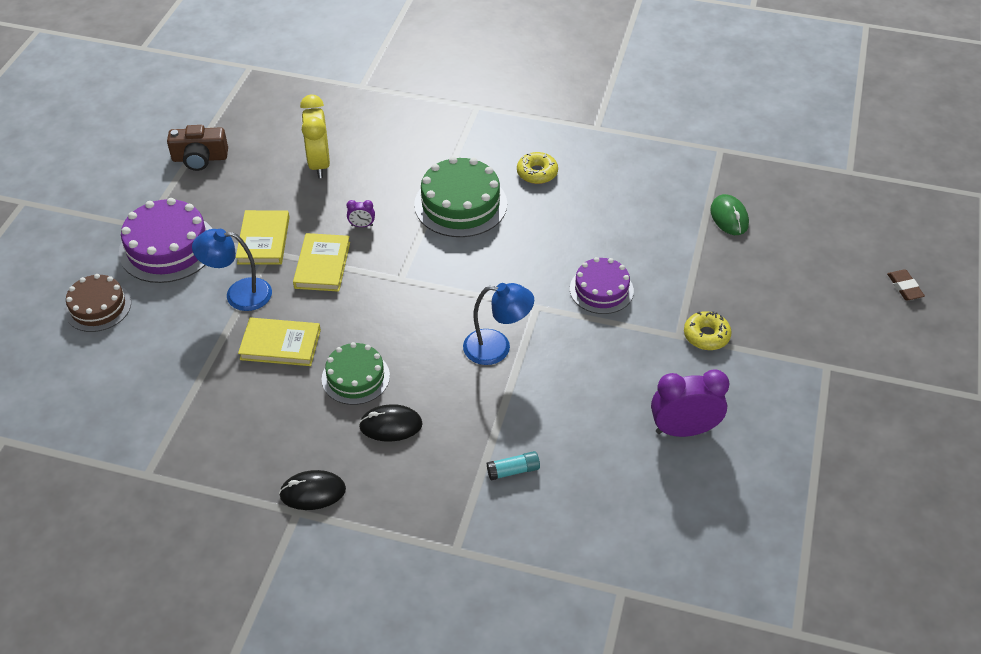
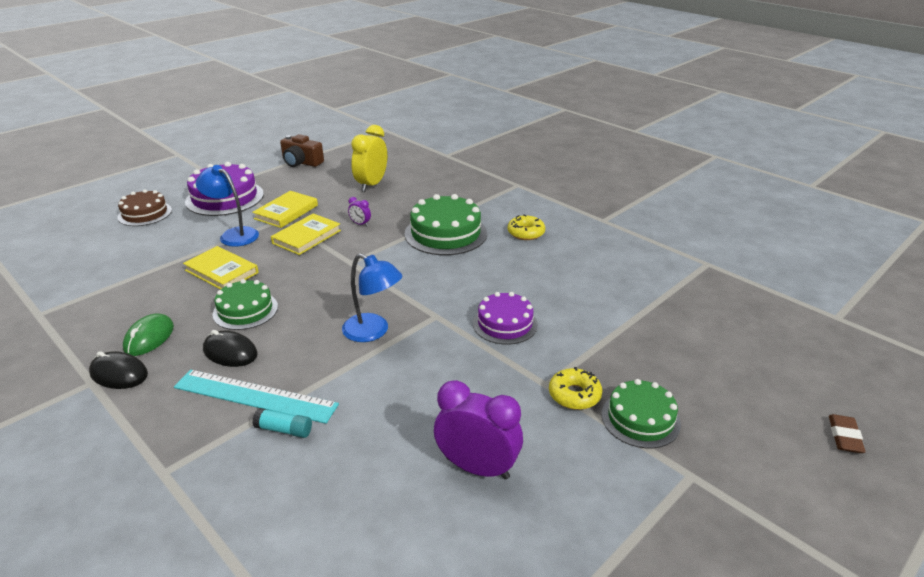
camera: 30 degrees right, 15 degrees down
green mouse [710,194,749,235] -> green mouse moved to [123,314,174,356]
none -> turquoise ruler [174,369,339,424]
none -> green cake [602,379,681,448]

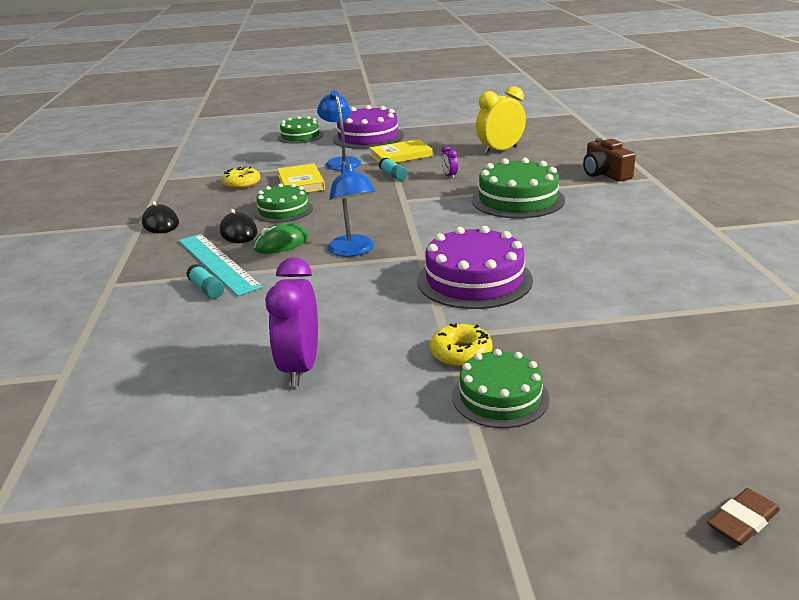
camera: 40 degrees right, 5 degrees down
brown cake [118,189,172,226] -> green cake [278,116,323,144]
green mouse [123,314,174,356] -> green mouse moved to [254,223,308,254]
yellow book [271,213,341,255] -> turquoise glue stick [379,157,407,181]
brown camera [280,134,324,167] -> brown camera moved to [583,138,636,181]
purple clock [434,380,523,480] -> purple clock turned 150 degrees counterclockwise [265,257,318,386]
purple cake [473,292,538,344] -> purple cake [417,226,533,309], size x1.55
yellow donut [508,215,545,240] -> yellow donut moved to [222,167,260,189]

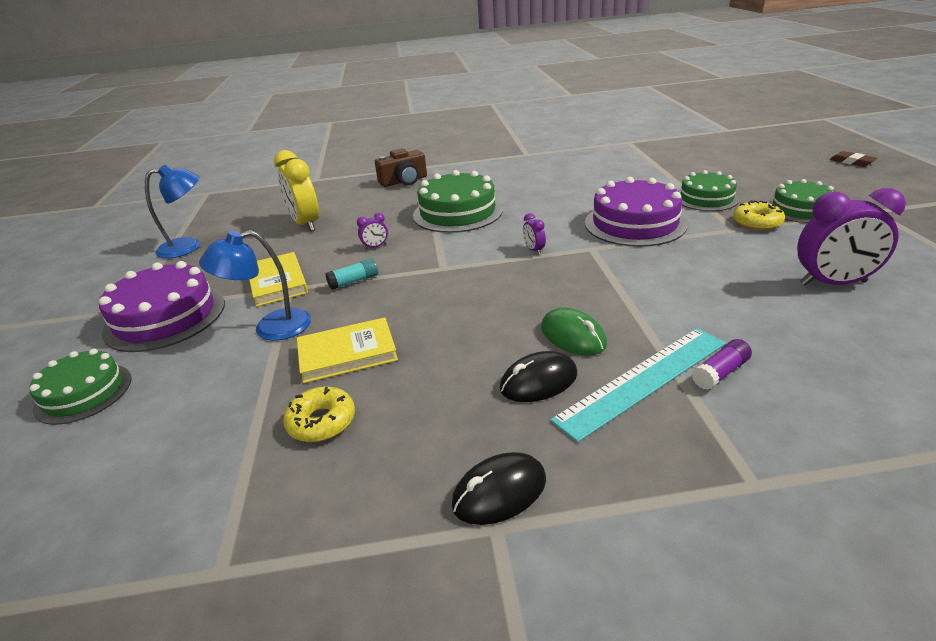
camera: 90 degrees left, 5 degrees up
turquoise glue stick [186,264,224,299] -> purple glue stick [691,339,752,390]
green cake [254,183,313,223] -> green cake moved to [679,170,739,211]
blue lamp [328,161,376,257] -> blue lamp moved to [145,165,200,259]
none -> purple clock [523,213,546,255]

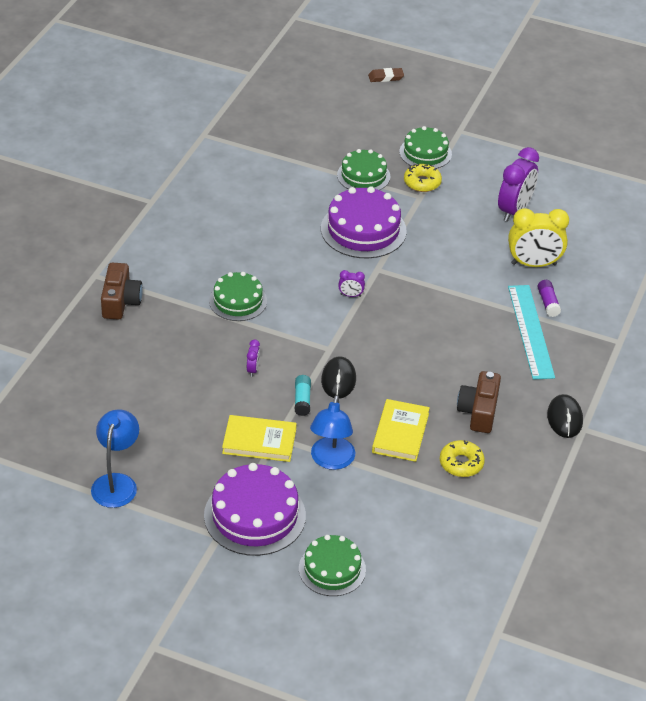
camera: 65 degrees left, 10 degrees up
yellow clock [274,150,319,231] -> yellow clock moved to [508,208,569,267]
green cake [413,170,503,233] -> green cake [209,272,267,321], size x0.64
black mouse [500,351,577,402] -> black mouse moved to [321,356,356,399]
green mouse [541,308,607,356] -> none
none -> brown camera [457,371,501,433]

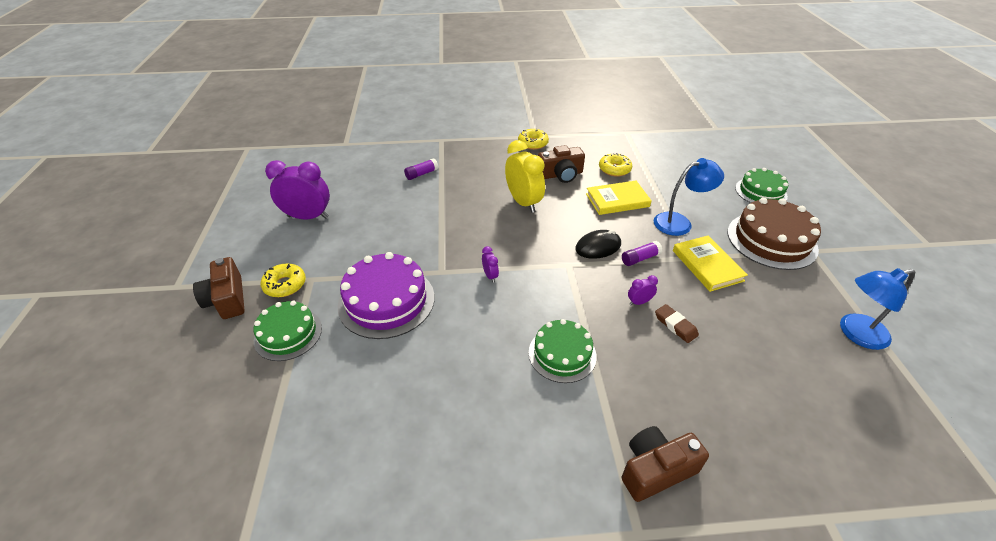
camera: 115 degrees left, 0 degrees up
purple cake [204,463,306,556] -> brown cake [728,198,821,270]
turquoise glue stick [295,375,311,416] -> purple glue stick [622,241,663,266]
brown eraser [368,68,404,82] -> brown eraser moved to [655,304,699,343]
green cake [399,126,452,168] -> brown camera [193,257,245,319]
yellow clock [508,208,569,267] -> yellow clock moved to [505,140,545,213]
turquoise ruler [508,285,555,380] -> none
black mouse [547,394,583,438] -> yellow donut [518,129,549,150]

